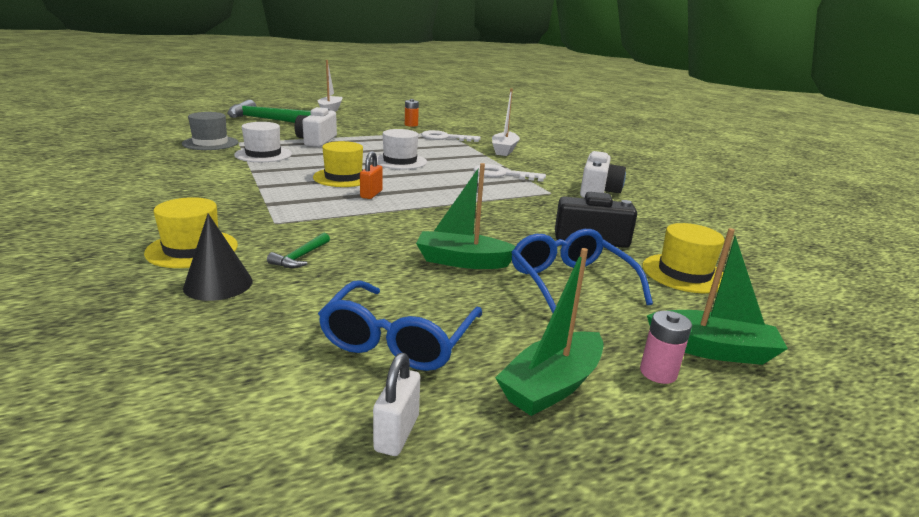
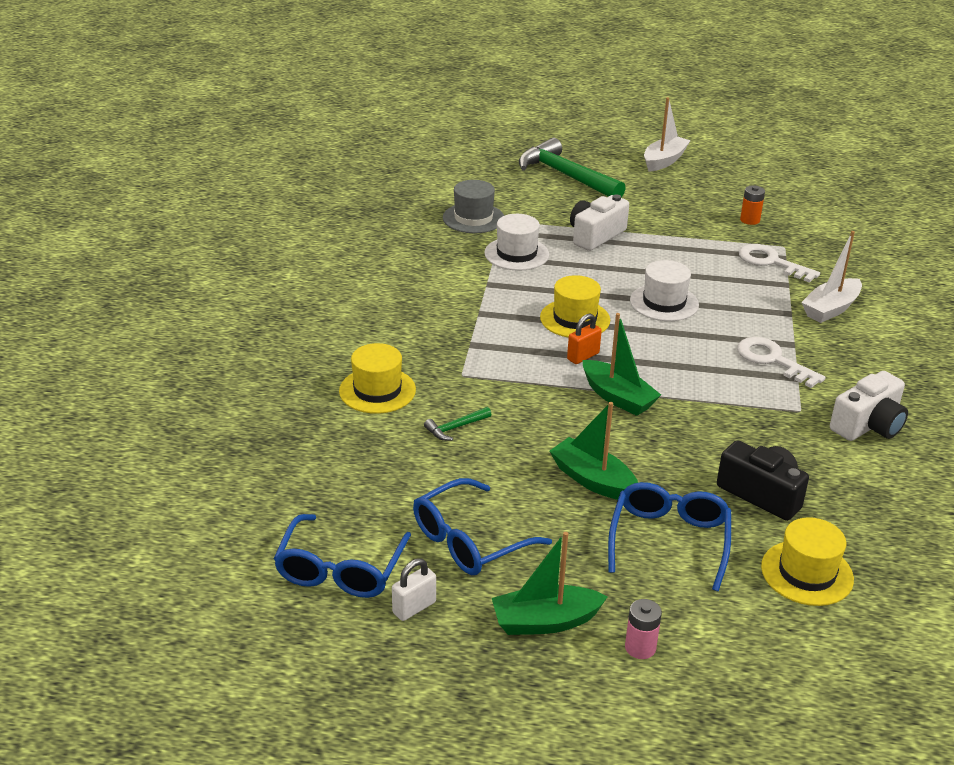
camera: 35 degrees right, 10 degrees up
black cone [183,213,253,301] -> none
green boat [647,228,788,365] -> green boat moved to [583,313,661,416]
none -> blue glasses [274,514,411,598]

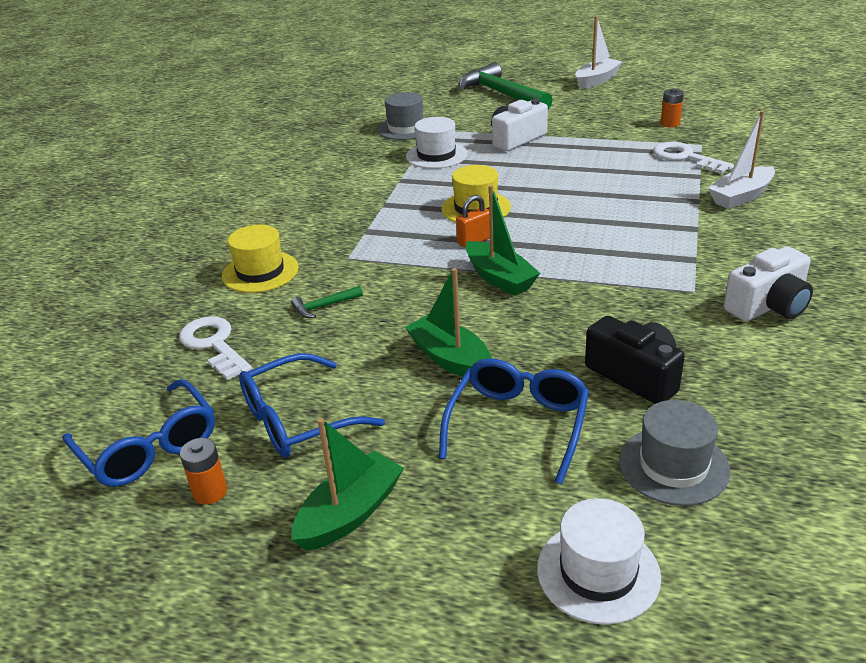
camera: 10 degrees right, 0 degrees up
blue glasses [274,514,411,598] -> blue glasses turned 60 degrees counterclockwise [62,379,215,487]
white padlock [392,558,436,621] -> orange battery [180,438,227,504]
green boat [492,532,608,635] -> green boat turned 135 degrees clockwise [291,418,404,551]
pink battery [625,599,662,659] -> none
white hat [630,260,699,321] -> white hat moved to [537,498,661,625]
white key [737,337,826,388] -> white key moved to [179,316,252,380]
yellow hat [761,517,854,606] -> grey hat [619,400,731,506]

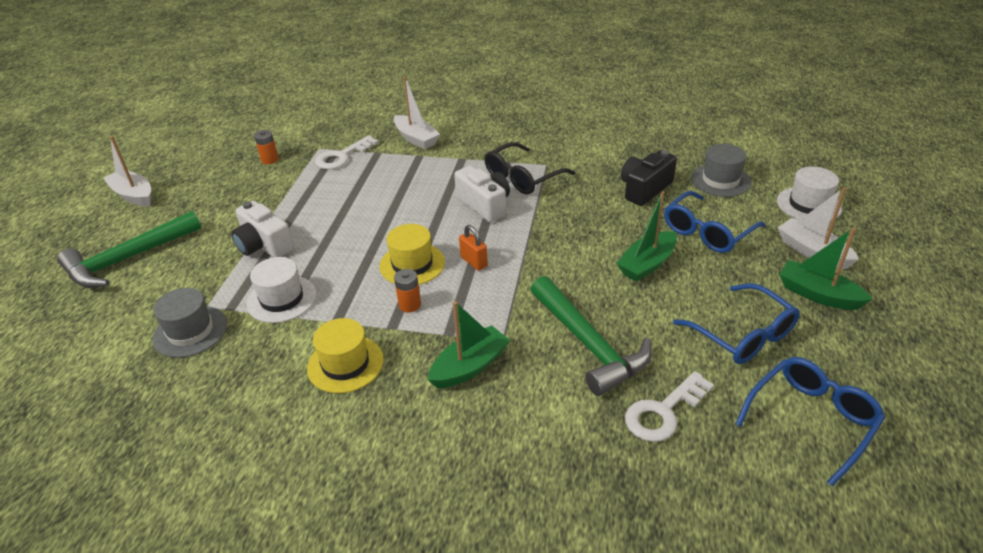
camera: 95 degrees left, 5 degrees up
orange battery [180,438,227,504] -> orange battery moved to [394,269,421,312]
yellow hat [222,225,298,293] -> yellow hat moved to [307,318,384,393]
green hammer [291,286,363,318] -> green hammer [530,276,652,396], size x2.41
blue glasses [439,358,589,484] -> blue glasses turned 60 degrees counterclockwise [664,191,766,253]
green boat [465,185,540,296] -> green boat moved to [428,301,510,388]
white camera [724,246,813,321] -> white camera moved to [454,166,510,222]
none -> black glasses [484,142,575,194]
none -> white boat [778,187,859,269]

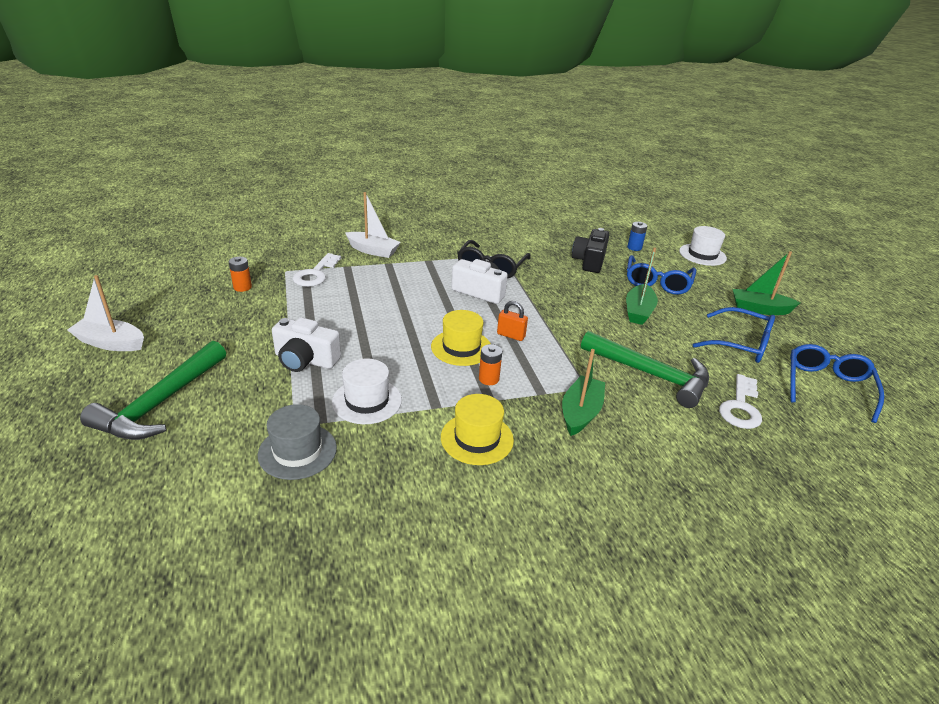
camera: 30 degrees left, 5 degrees down
grey hat [691,144,751,197] -> blue battery [627,222,647,251]
white boat [778,187,859,269] -> none

